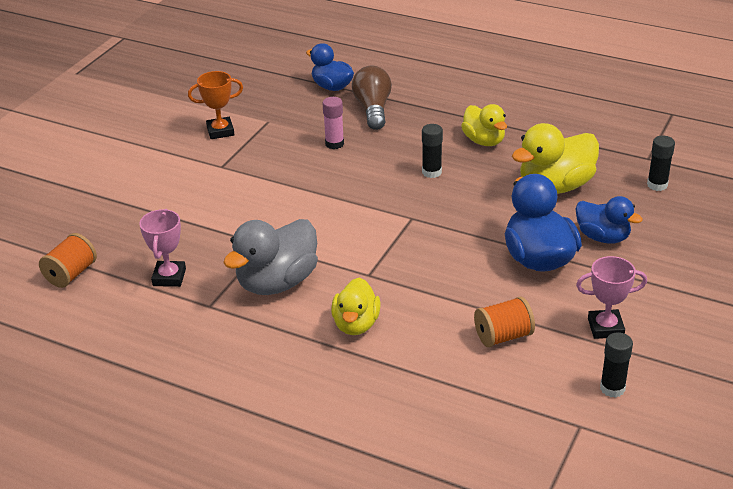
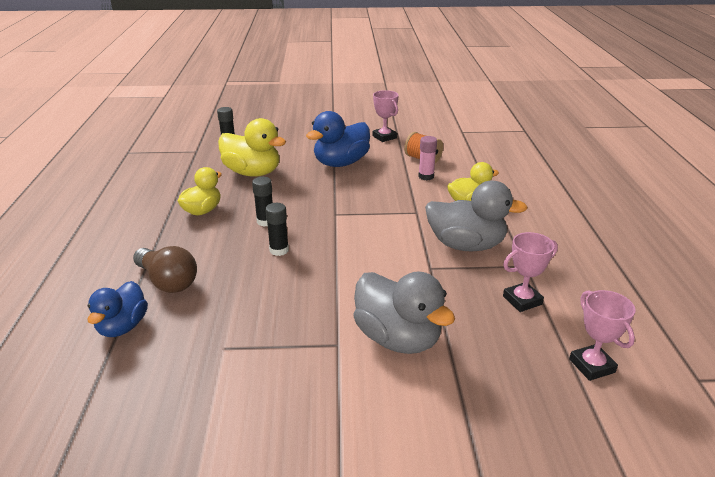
camera: 120 degrees left, 5 degrees down
orange spool [39,233,97,288] -> pink trophy [569,290,636,381]
orange trophy [188,71,243,139] -> none
pink glue stick [322,97,344,149] -> pink glue stick moved to [418,136,437,180]
brown light bulb [352,66,392,130] -> brown light bulb turned 105 degrees counterclockwise [133,246,197,293]
blue duck [575,196,643,243] -> none
black glue stick [600,332,633,398] -> black glue stick moved to [265,203,289,256]
none -> grey duck [353,272,455,354]

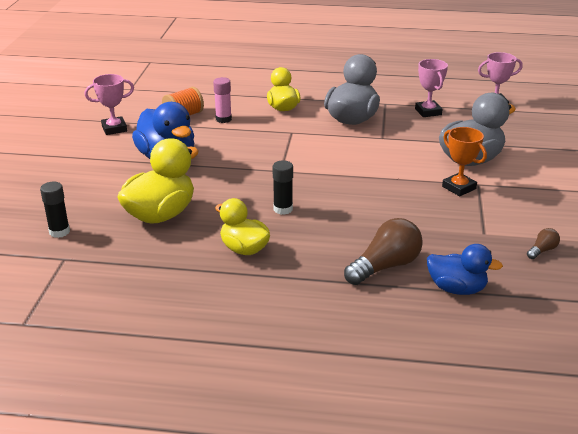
camera: 80 degrees left, 0 degrees up
black glue stick [265,203,289,256] -> none
none -> orange trophy [442,127,487,196]
none -> brown light bulb [527,228,560,259]

